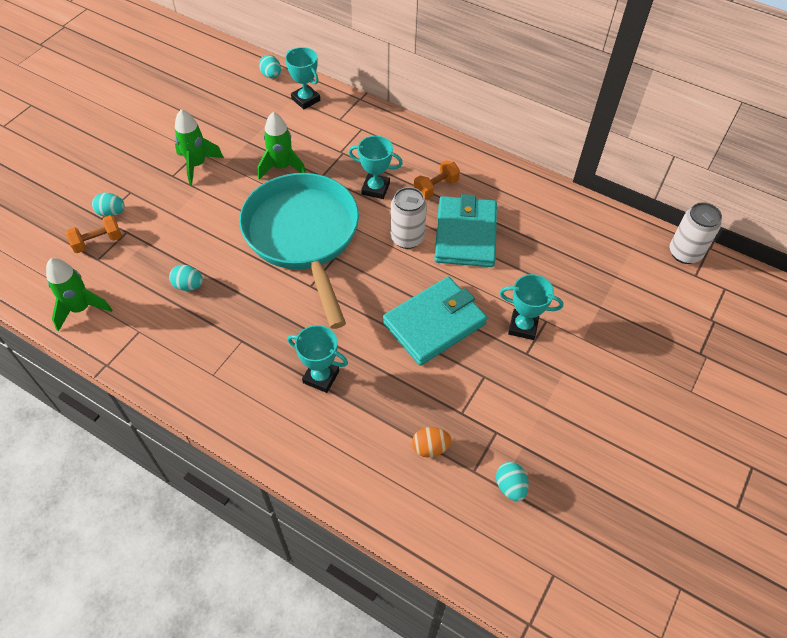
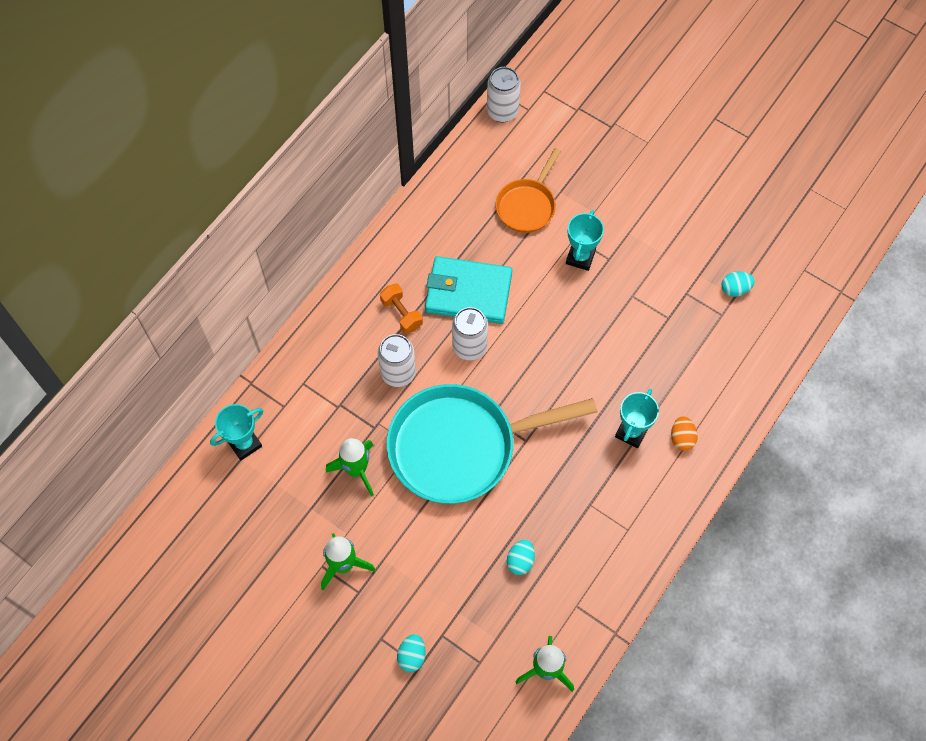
camera: 85 degrees left, 10 degrees up
orange dumbbell [66,215,122,253] -> none
turquoise egg [259,55,281,78] -> none
turquoise trophy [349,136,403,199] -> white can [378,334,416,387]
turquoise wallet [383,277,487,366] -> none
orange egg [412,427,452,457] -> orange egg moved to [671,416,698,451]
none -> orange pan [496,148,561,233]

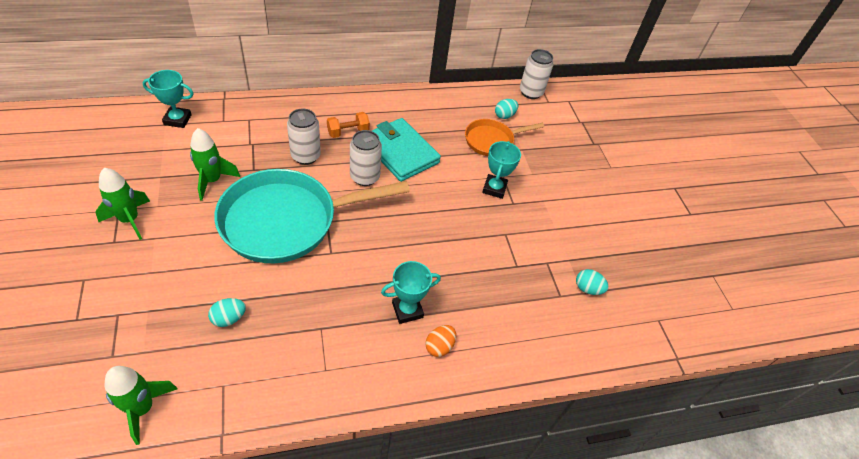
camera: 35 degrees right, 15 degrees down
orange dumbbell [380,284,423,334] -> orange dumbbell turned 60 degrees clockwise [327,112,370,138]
turquoise pan [386,384,597,504] -> turquoise pan turned 45 degrees counterclockwise [214,169,410,263]
turquoise egg [397,634,426,672] -> turquoise egg moved to [495,99,518,119]
turquoise trophy [566,210,604,271] -> turquoise trophy turned 45 degrees counterclockwise [482,141,521,199]

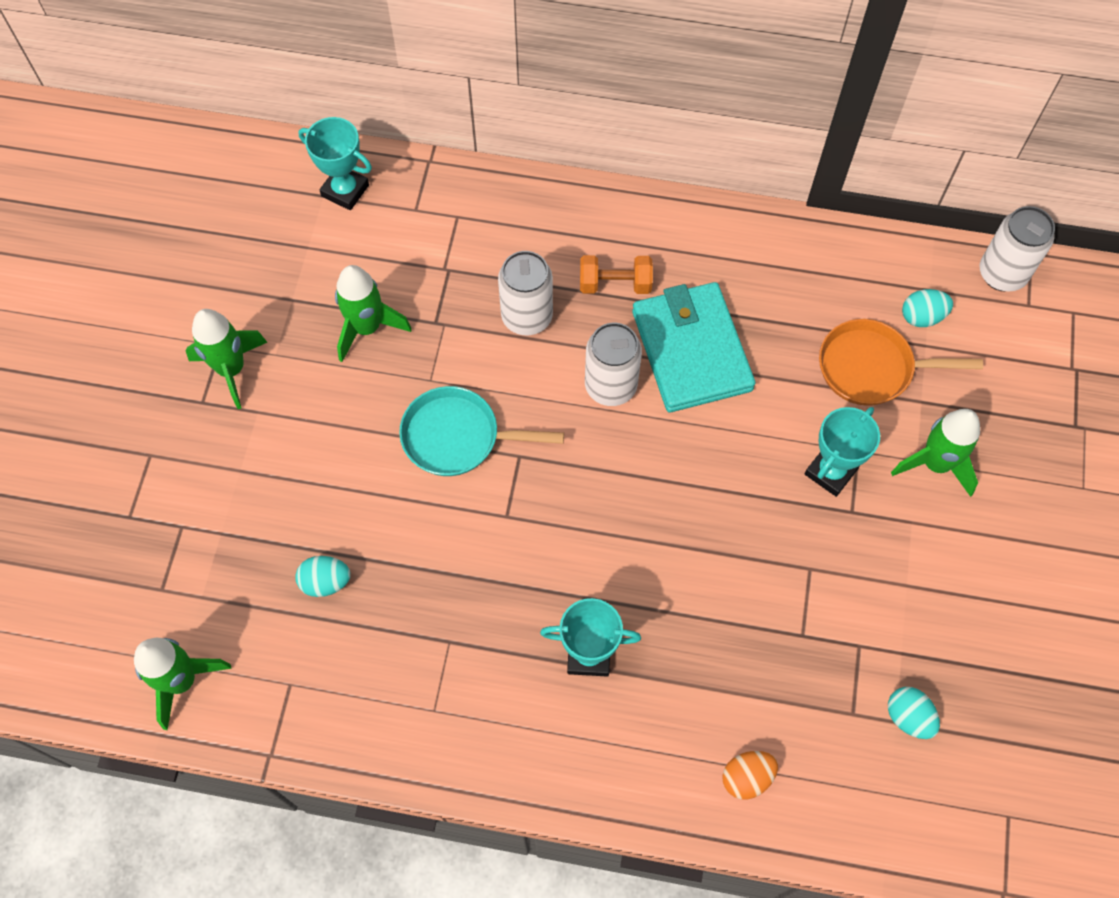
camera: 30 degrees right, 15 degrees up
turquoise pan [214,169,410,263] -> turquoise pan [399,386,564,476], size x0.52
orange egg [426,325,456,357] -> orange egg moved to [722,751,778,799]
none -> green rocket [891,409,980,497]

